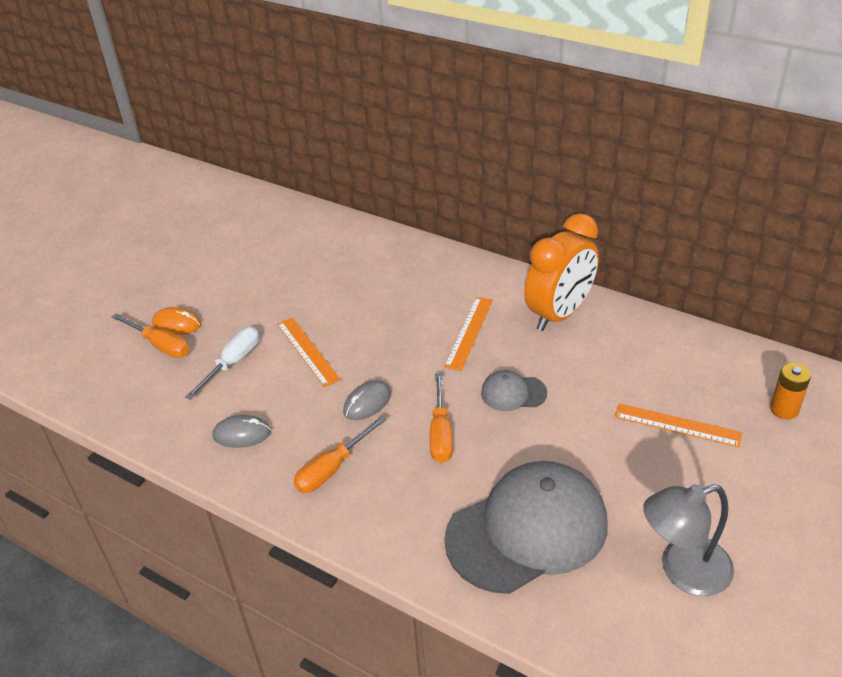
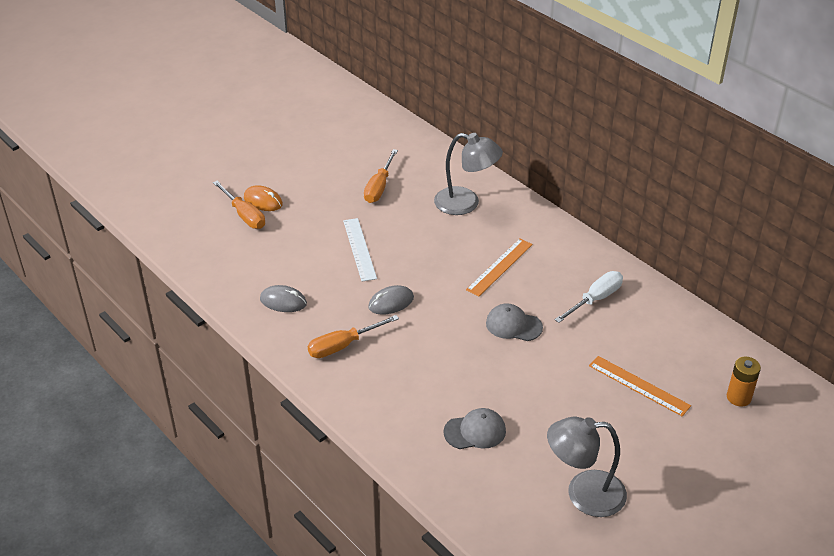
camera: 15 degrees right, 0 degrees up
white screwdriver [185,327,259,400] -> white screwdriver moved to [555,271,623,323]
orange ruler [277,317,341,387] -> white ruler [343,218,377,282]
orange screwdriver [430,373,453,463] -> orange screwdriver moved to [364,149,398,203]
grey cap [444,461,607,594] -> grey cap [443,408,506,449], size x0.45
orange clock [524,213,599,331] -> none
none -> grey lamp [434,133,503,215]

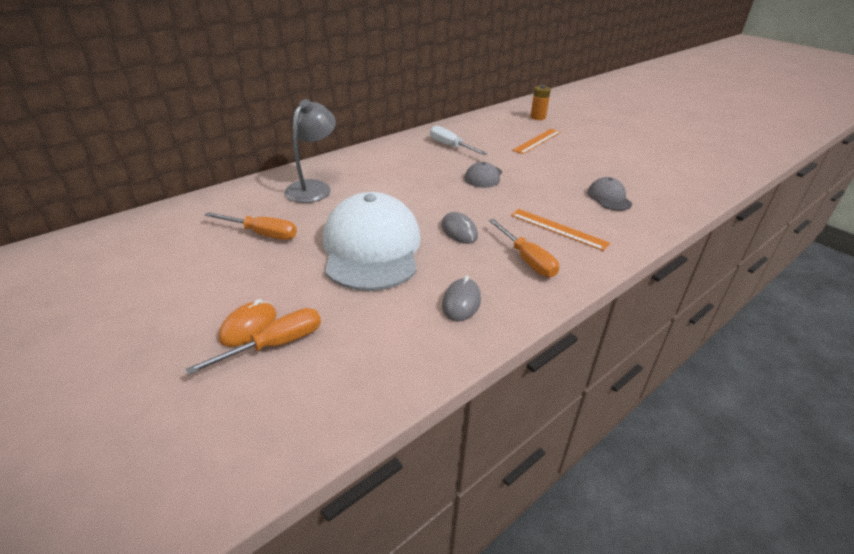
camera: 90 degrees left, 5 degrees down
white ruler [343,218,377,282] -> white cap [323,192,421,291]
orange ruler [466,238,532,296] -> orange ruler moved to [511,209,610,251]
grey lamp [547,417,627,517] -> none

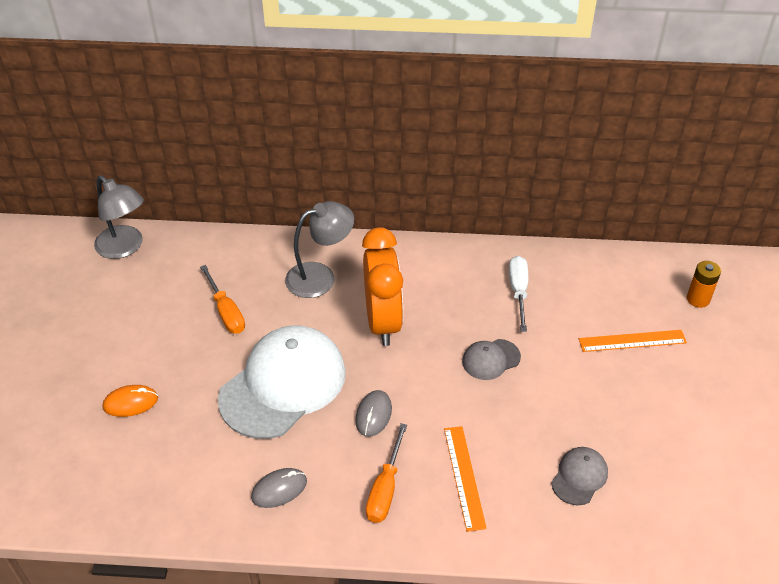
camera: 45 degrees right, 10 degrees up
orange screwdriver [185,308,321,375] -> none
none -> grey lamp [94,175,144,259]
none -> orange clock [362,227,403,346]

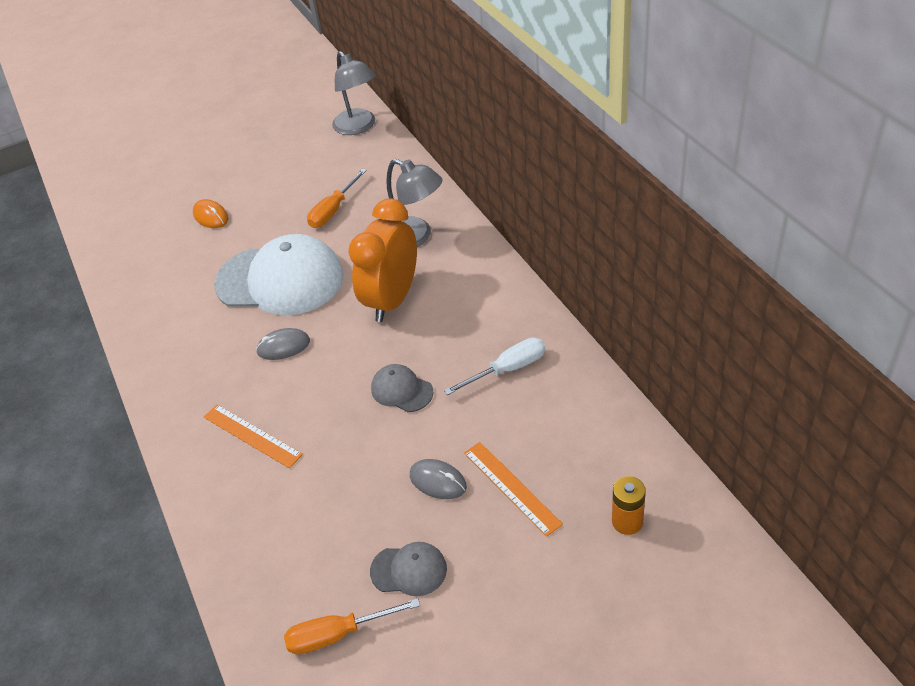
camera: 65 degrees right, 0 degrees up
grey lamp [94,175,144,259] -> grey lamp turned 45 degrees counterclockwise [332,51,375,135]
grey mouse [251,468,307,508] -> grey mouse moved to [410,459,467,499]
orange clock [362,227,403,346] -> orange clock turned 150 degrees clockwise [349,199,417,322]
orange screwdriver [366,423,407,523] -> orange screwdriver moved to [284,598,420,654]
orange ruler [444,426,487,532] -> orange ruler turned 75 degrees clockwise [204,404,303,468]
grey cap [551,447,608,505] -> grey cap moved to [370,542,447,596]

